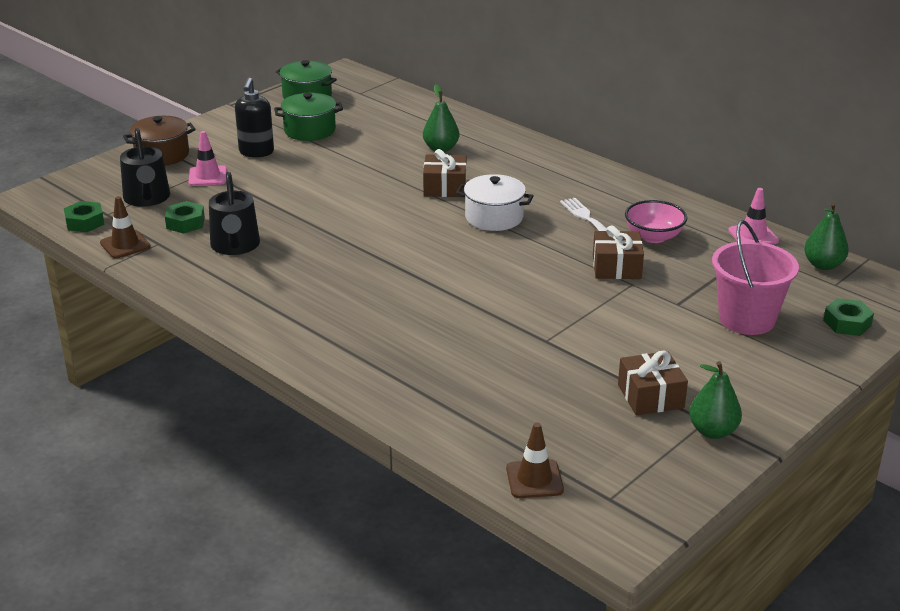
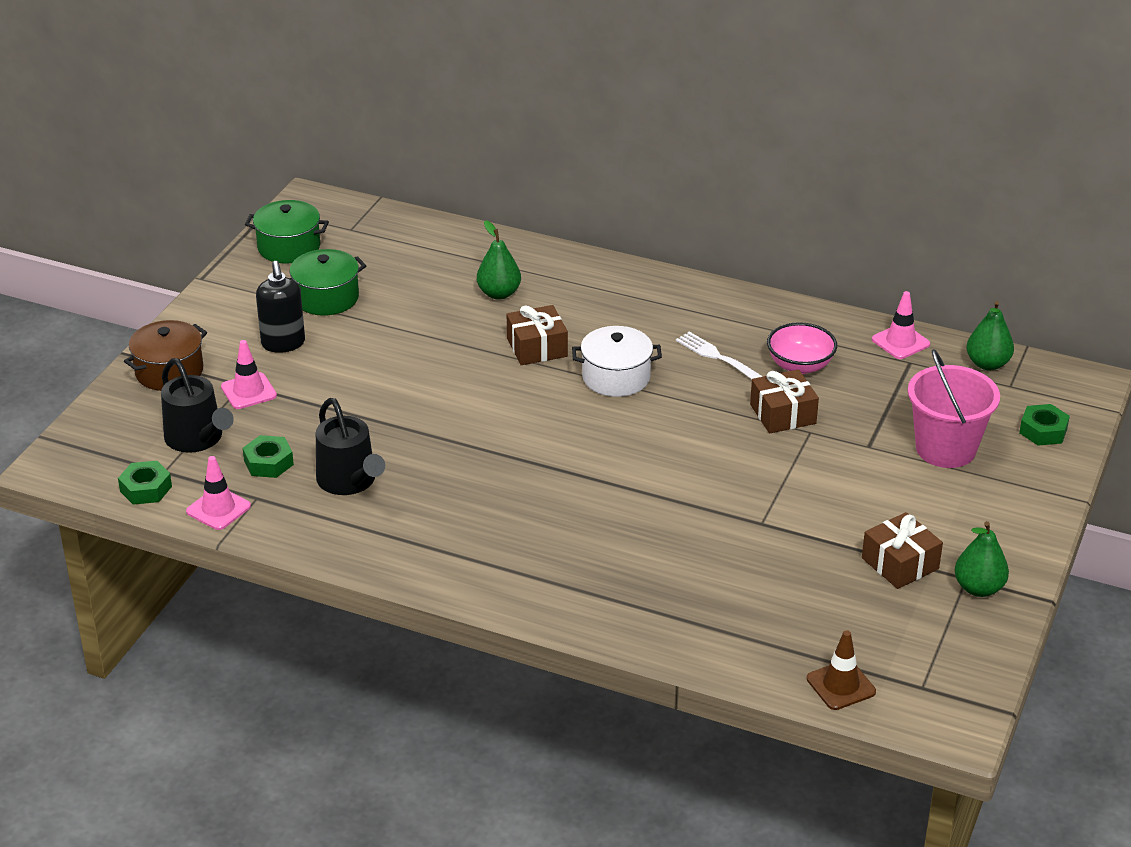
camera: 20 degrees left, 5 degrees up
brown traffic cone [100,196,151,259] -> pink traffic cone [186,456,251,530]

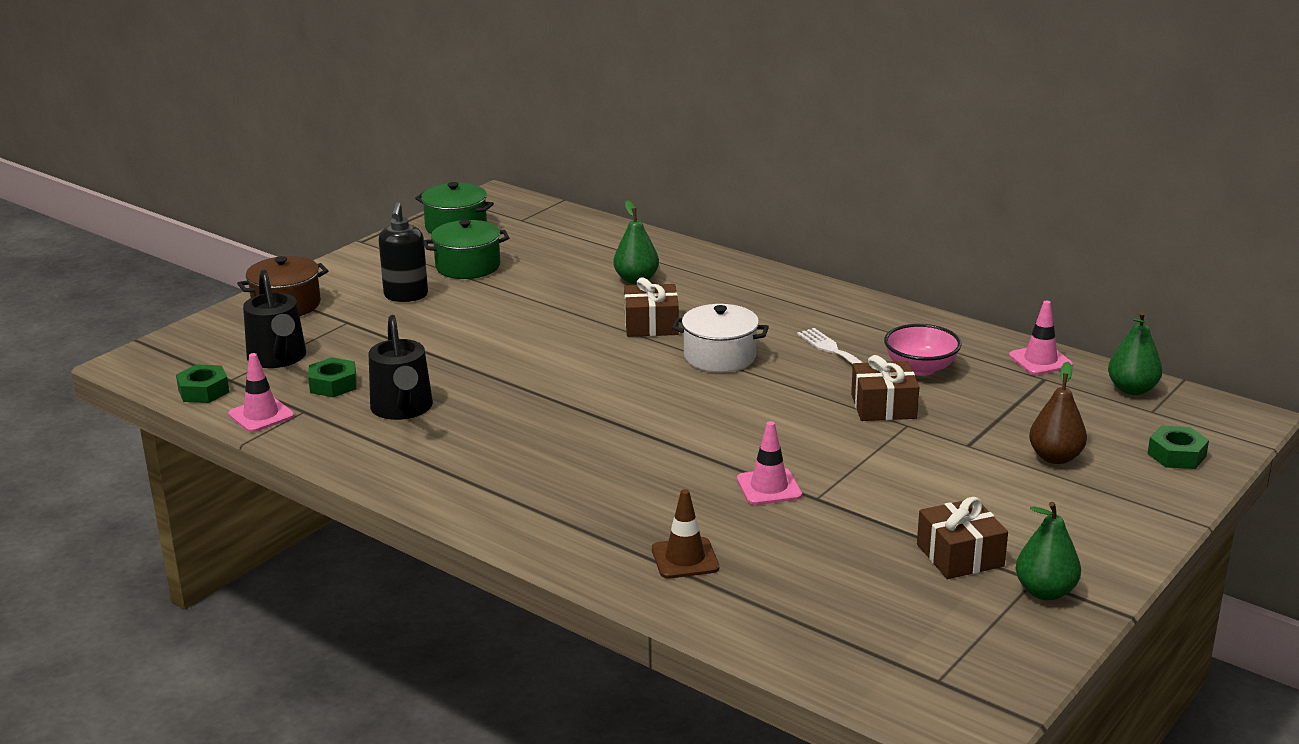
camera: 15 degrees right, 10 degrees down
pink traffic cone [221,340,277,409] -> pink traffic cone moved to [737,421,802,505]
brown traffic cone [807,630,876,710] -> brown traffic cone moved to [652,489,719,579]
pink bucket [908,349,1000,468] -> brown pear [1029,362,1087,464]

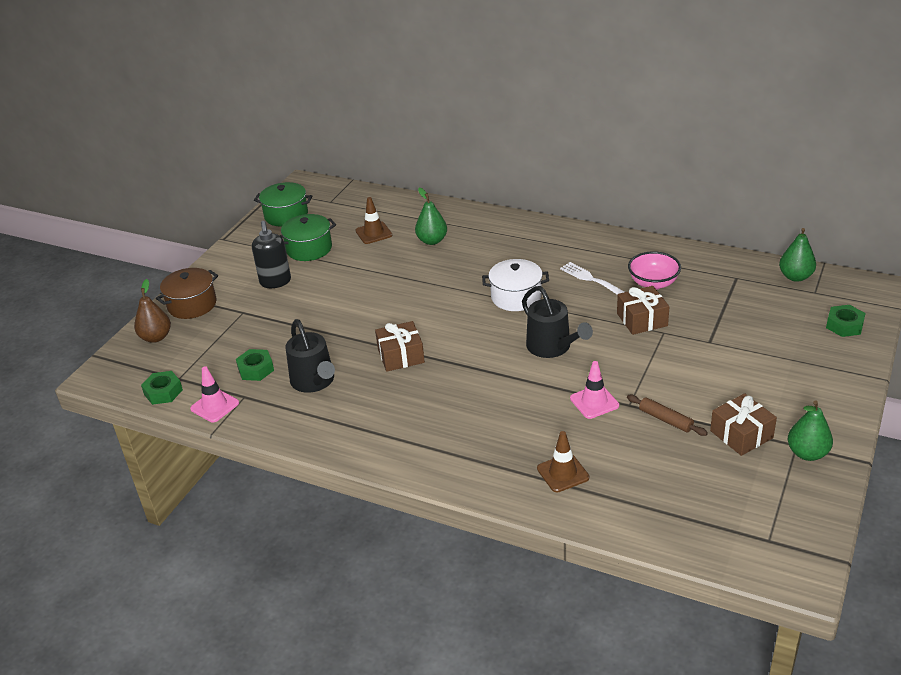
camera: 10 degrees left, 10 degrees up
black watering can [243,270,306,368] -> black watering can moved to [522,286,593,358]
brown gift [624,278,679,337] -> brown gift moved to [375,321,425,372]
pink traffic cone [1009,301,1073,375] -> none
brown pear [1029,362,1087,464] -> brown pear moved to [134,279,171,343]
none -> brown traffic cone [356,197,392,244]
none -> brown rolling pin [627,395,708,436]

